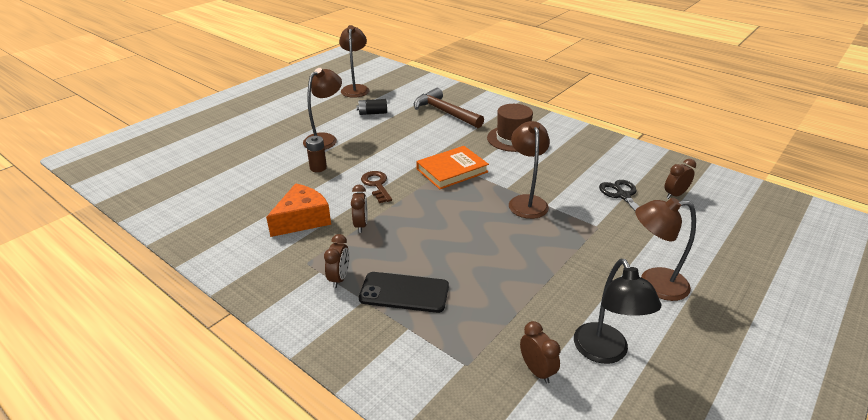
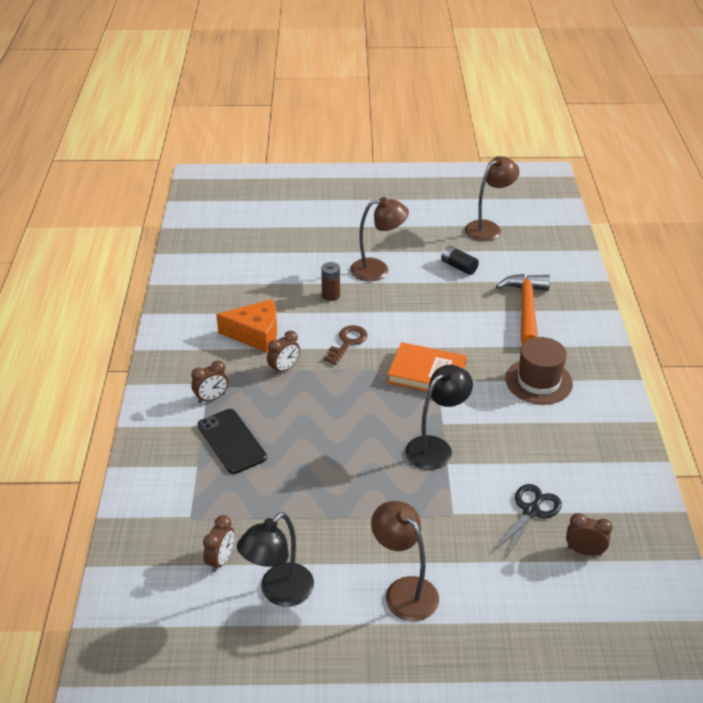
camera: 50 degrees right, 5 degrees up
brown hammer [414,88,484,128] -> orange hammer [496,274,550,345]
brown lamp [509,121,550,219] -> black lamp [405,365,473,470]

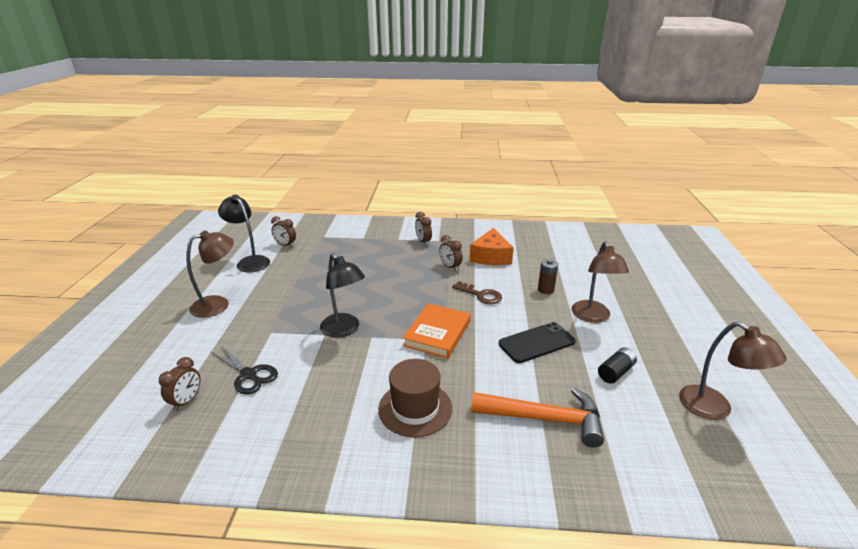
camera: 95 degrees right, 10 degrees down
black phone [198,409,267,474] -> black phone moved to [499,322,576,363]

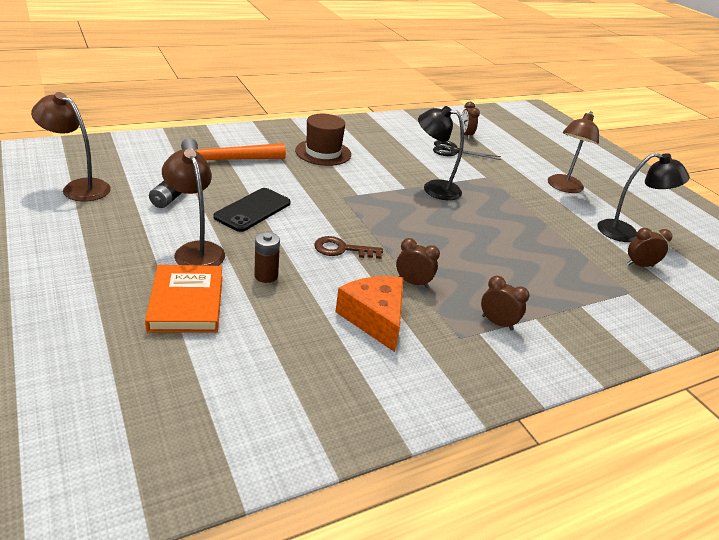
camera: 145 degrees right, 5 degrees up
orange book [403,303,471,359] -> orange book moved to [145,265,223,332]

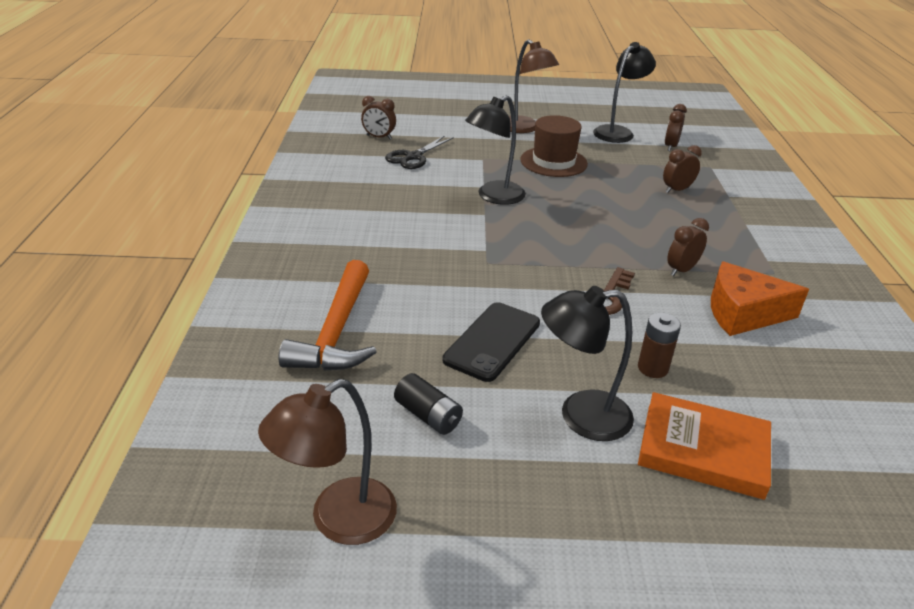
camera: 60 degrees left, 0 degrees up
brown lamp [162,149,225,266] -> black lamp [541,286,634,441]
black phone [213,188,291,232] -> black phone turned 60 degrees clockwise [443,302,540,382]
brown hat [295,114,351,166] -> brown hat moved to [520,115,588,177]
brown clock [481,276,530,331] -> brown clock moved to [663,145,702,193]

